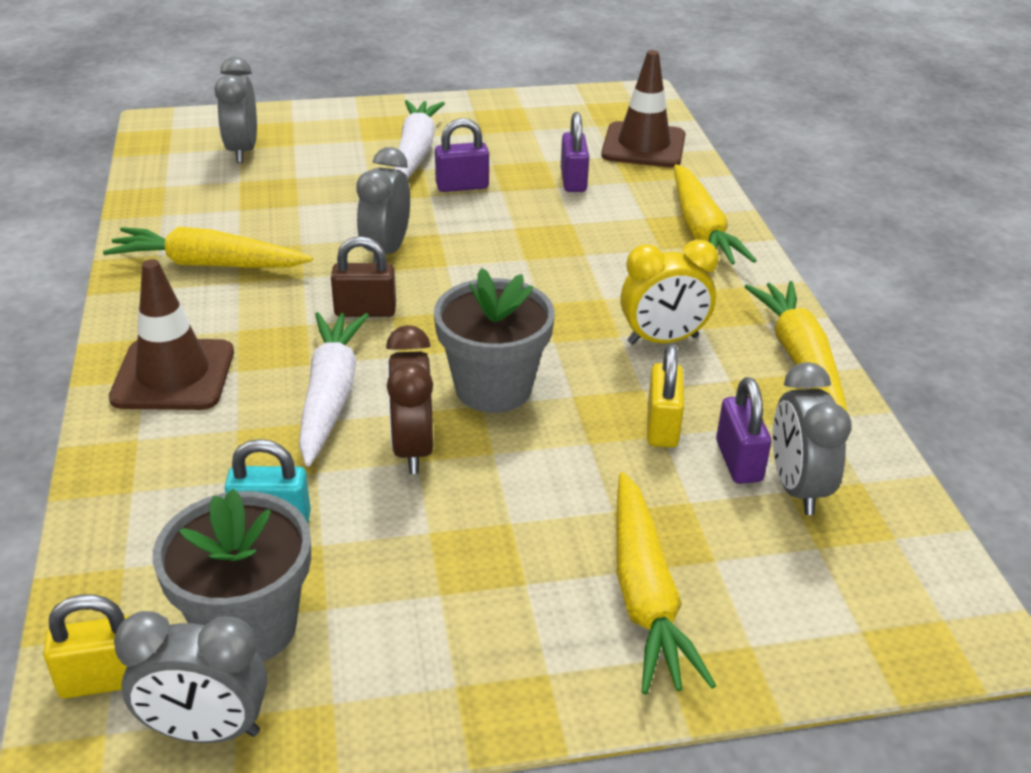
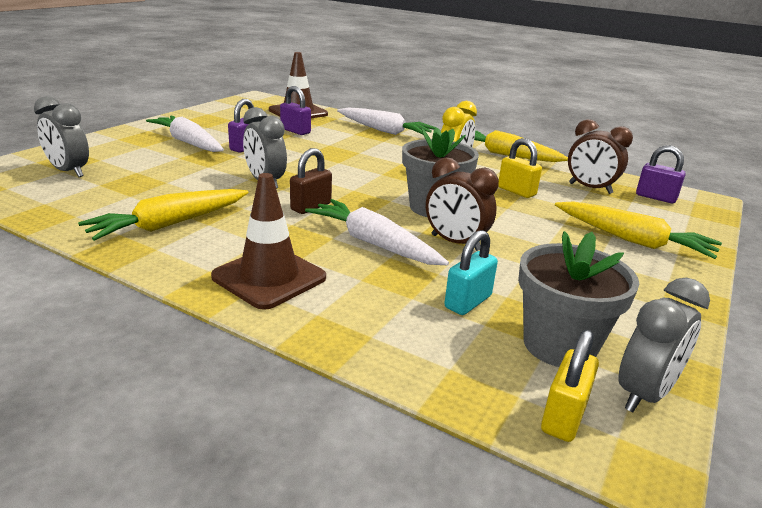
camera: 50 degrees left, 10 degrees down
yellow carrot [674,164,757,265] -> white carrot [337,108,437,135]
purple padlock [716,377,771,484] -> purple padlock moved to [636,145,686,203]
grey clock [773,362,852,515] -> brown clock [568,119,633,194]

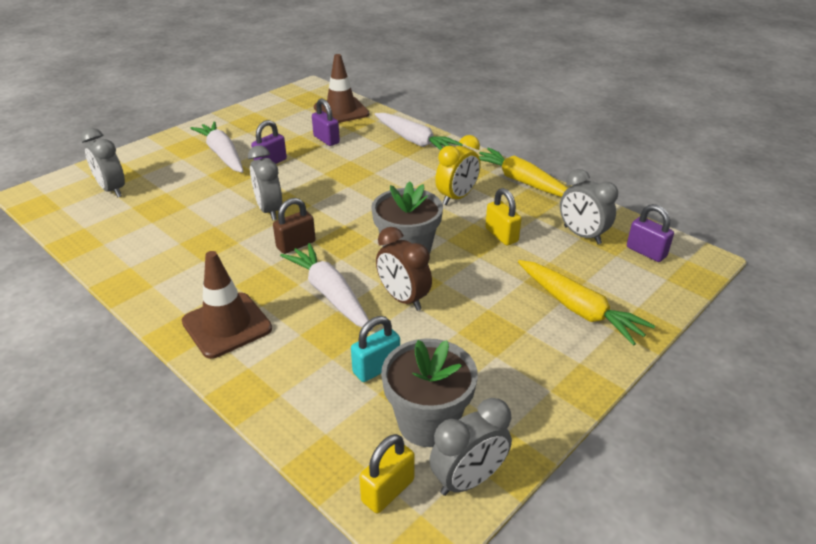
camera: 15 degrees right, 10 degrees up
yellow carrot [78,189,249,241] -> none
brown clock [568,119,633,194] -> grey clock [560,169,618,244]

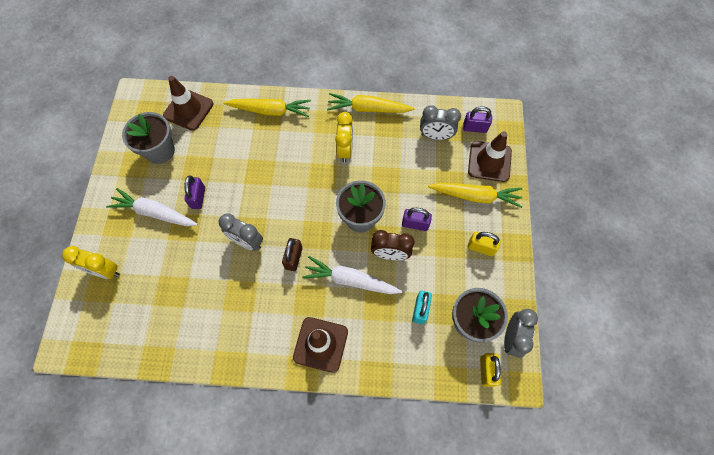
camera: 40 degrees left, 30 degrees up
grey clock [81,128,125,197] -> none
purple padlock [312,98,340,146] -> purple padlock moved to [402,208,432,231]
white carrot [374,113,463,151] -> yellow carrot [224,99,311,117]
yellow padlock [485,188,522,246] -> yellow padlock moved to [468,232,501,256]
none -> yellow clock [62,246,120,279]
none -> grey flower pot [122,112,175,164]
none -> brown traffic cone [468,131,512,182]

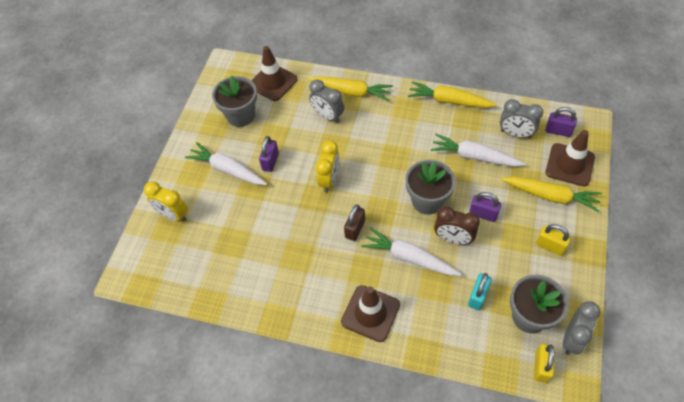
camera: 15 degrees right, 10 degrees down
grey clock [219,214,263,251] -> grey clock moved to [309,79,344,123]
yellow clock [335,112,353,163] -> yellow clock moved to [316,140,340,192]
none -> white carrot [431,134,525,167]

